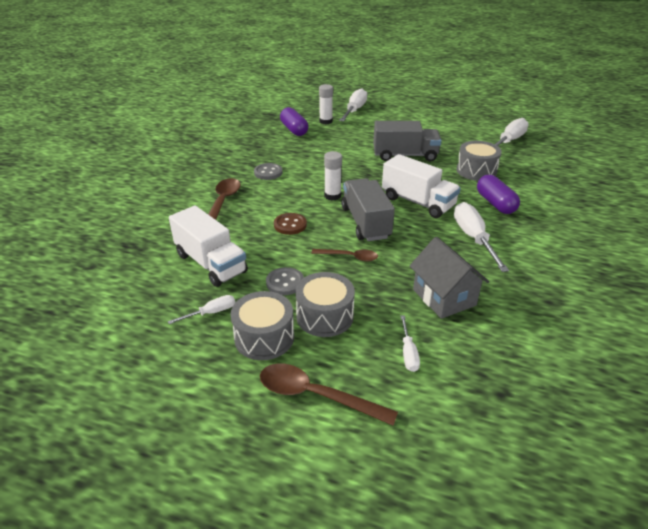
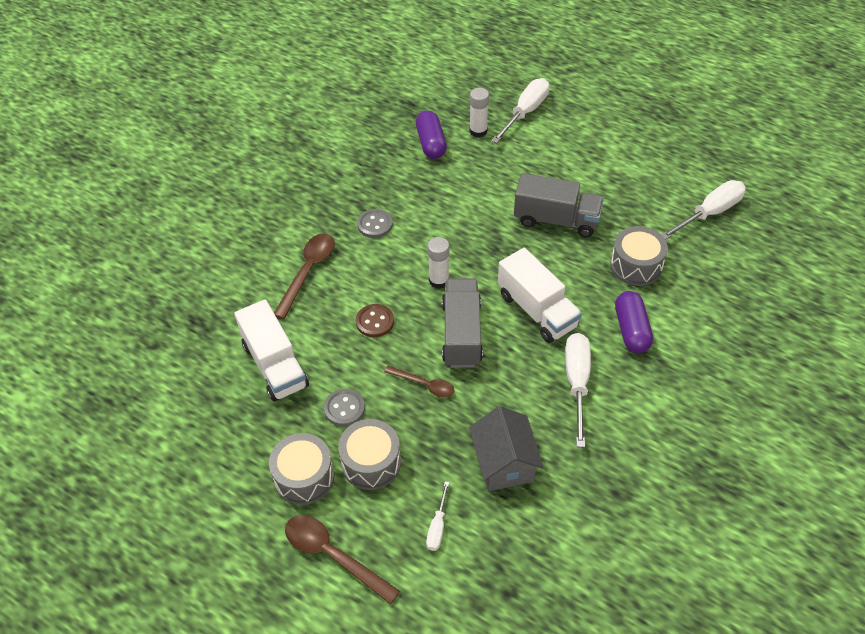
camera: 15 degrees right, 15 degrees up
white screwdriver [168,295,235,324] -> none

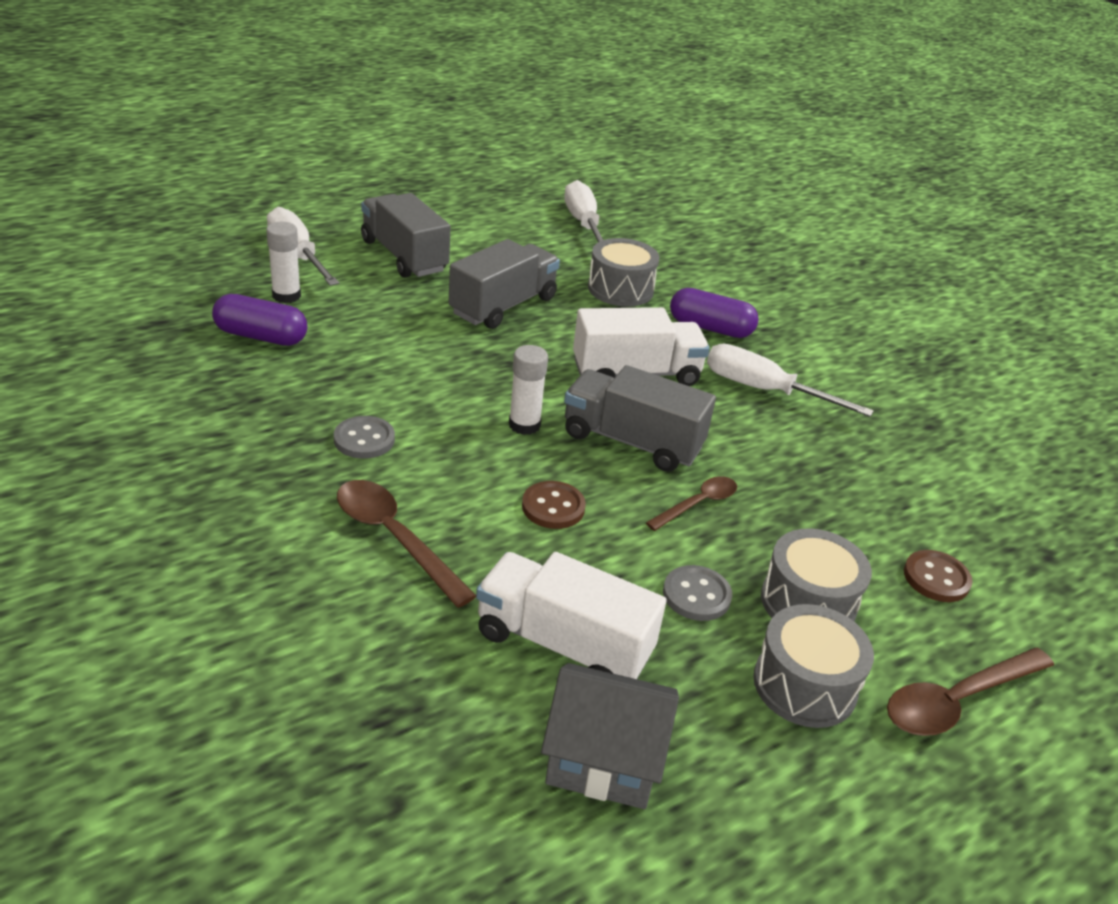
camera: 70 degrees left, 15 degrees down
white truck [234,299,309,402] -> white truck turned 150 degrees counterclockwise [476,552,667,679]
white screwdriver [426,481,449,551] -> brown button [904,550,973,602]
grey house [469,406,544,491] -> grey house moved to [541,663,679,809]
none -> grey truck [361,193,451,278]

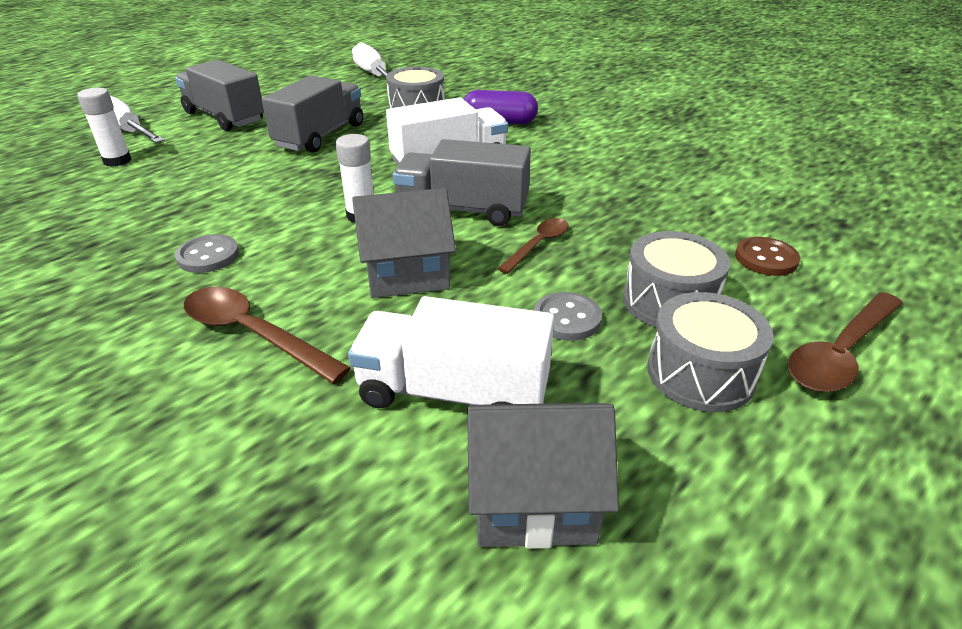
camera: 10 degrees left, 0 degrees up
purple capsule [212,294,307,346] -> none
brown button [522,481,586,529] -> grey house [352,188,456,298]
white screwdriver [707,343,874,417] -> none

